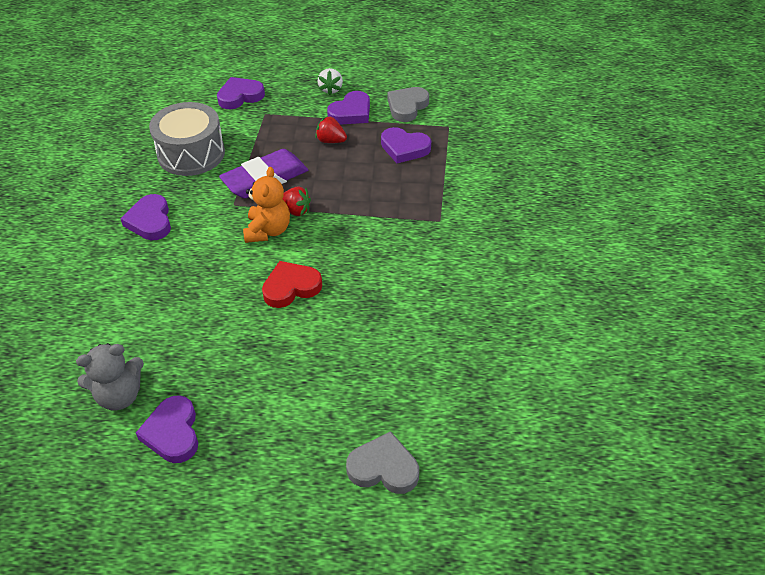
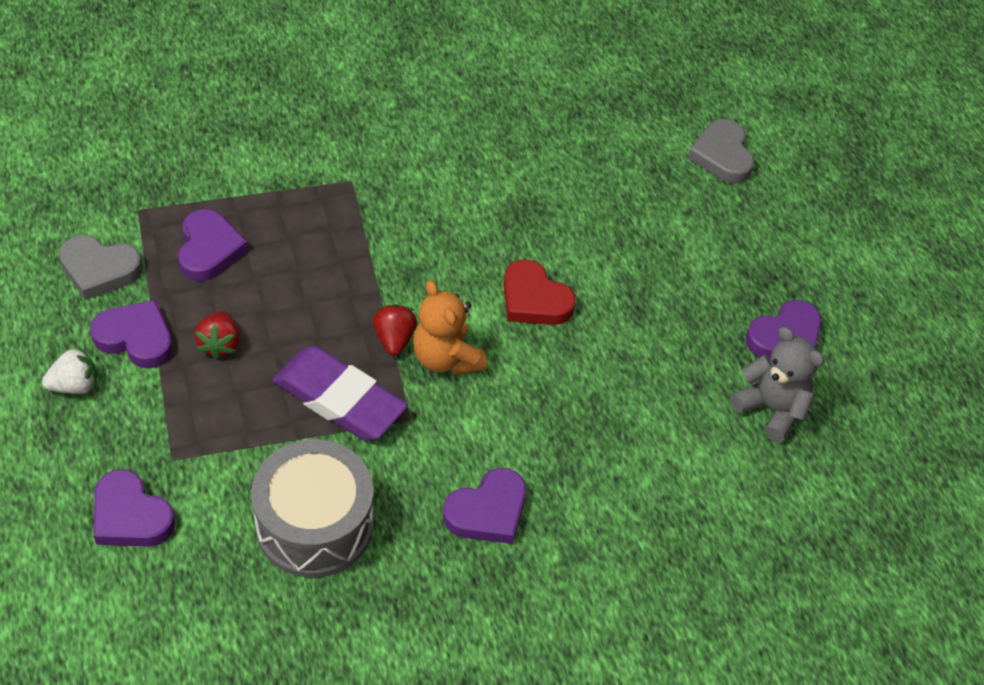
camera: 115 degrees left, 5 degrees up
orange teddy bear [243,167,290,243] -> orange teddy bear turned 105 degrees counterclockwise [413,281,487,375]

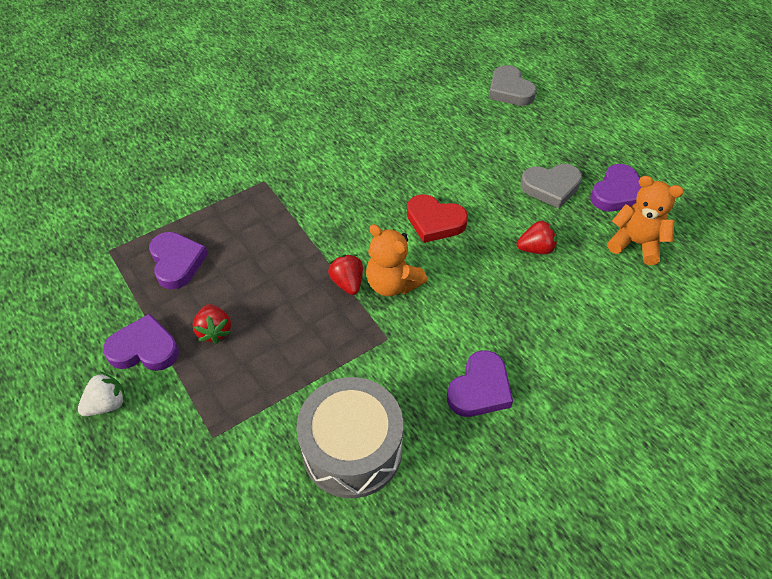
camera: 15 degrees left, 0 degrees up
grey heart [59,235,143,300] -> grey heart moved to [521,164,582,208]
purple heart [94,469,175,547] -> none
purple eraser [272,346,408,441] -> none
grey teddy bear [731,327,824,442] -> orange teddy bear [607,176,684,265]
none -> red strawberry [517,219,557,254]

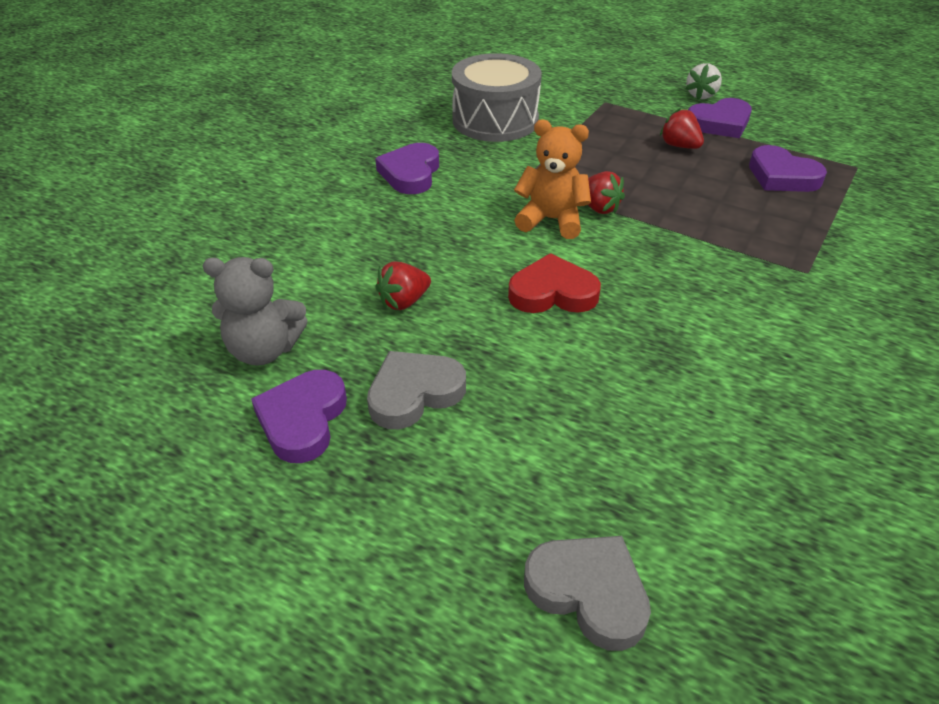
camera: 155 degrees right, 10 degrees down
orange teddy bear [607,176,684,265] -> grey teddy bear [203,257,308,366]

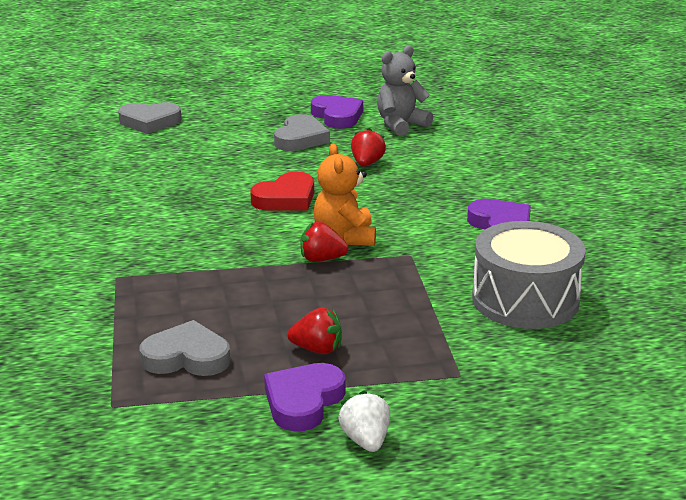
camera: 140 degrees right, 15 degrees down
orange teddy bear [514,120,591,239] -> orange teddy bear turned 105 degrees clockwise [314,143,376,246]
purple heart [749,145,827,192] -> grey heart [139,320,230,376]

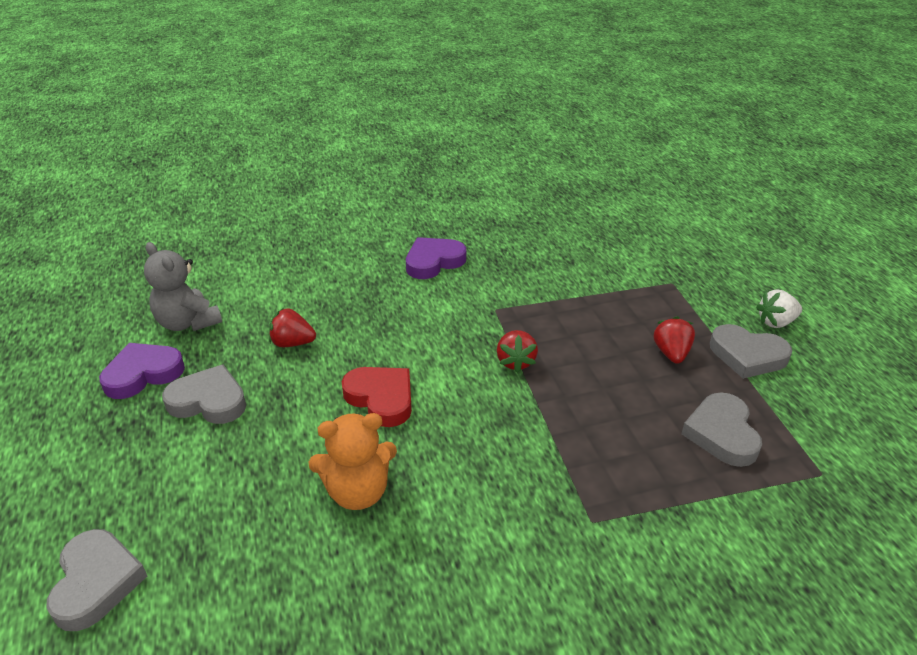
camera: 95 degrees left, 10 degrees up
purple heart [264,363,346,431] -> grey heart [710,324,792,379]
orange teddy bear [314,143,376,246] -> orange teddy bear moved to [308,413,397,510]
grey drum [472,221,586,329] -> none

